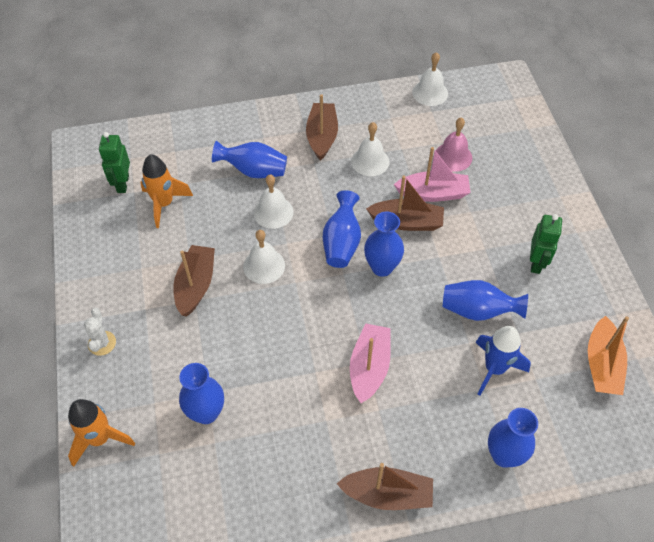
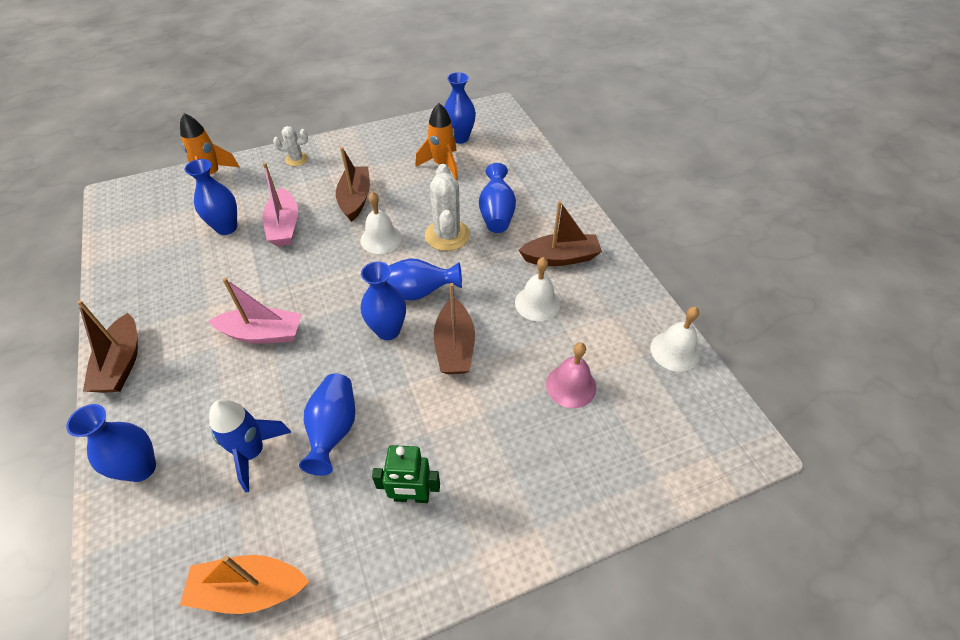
camera: 80 degrees right, 5 degrees down
green robot [99,132,130,193] -> blue vase [444,72,476,144]
brown boat [173,245,215,317] -> brown boat turned 90 degrees counterclockwise [336,147,370,222]
white bell [253,175,293,229] -> white cactus [425,164,470,251]
pink boat [394,147,471,202] -> pink boat moved to [263,163,298,246]

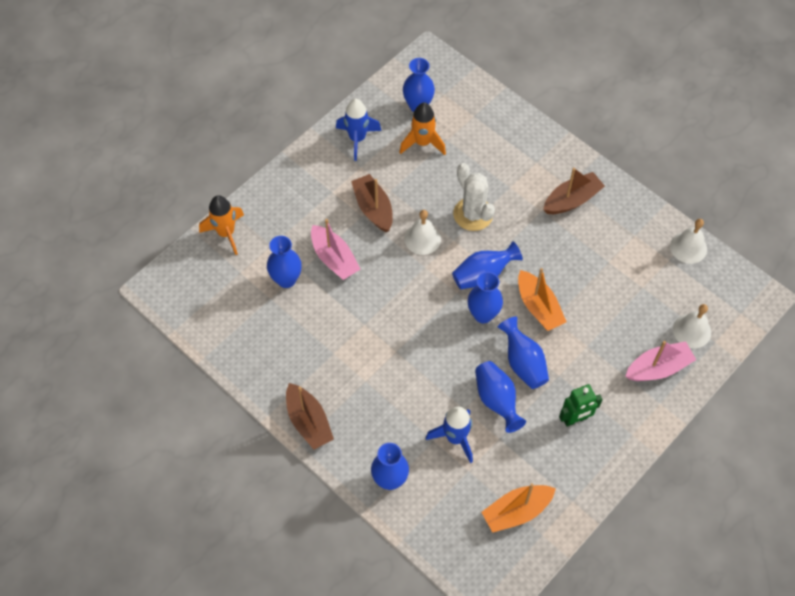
camera: 25 degrees left, 10 degrees up
pink boat [209,278,302,344] -> pink boat moved to [625,341,696,381]
white cactus [273,126,308,166] -> none
brown boat [434,283,475,374] -> orange boat [518,268,567,331]
blue vase [479,163,516,233] -> blue vase moved to [498,316,549,389]
white bell [515,257,560,321] -> white bell moved to [673,304,711,348]
pink bell [546,343,597,408] -> none
none -> blue rocket [336,99,381,161]

